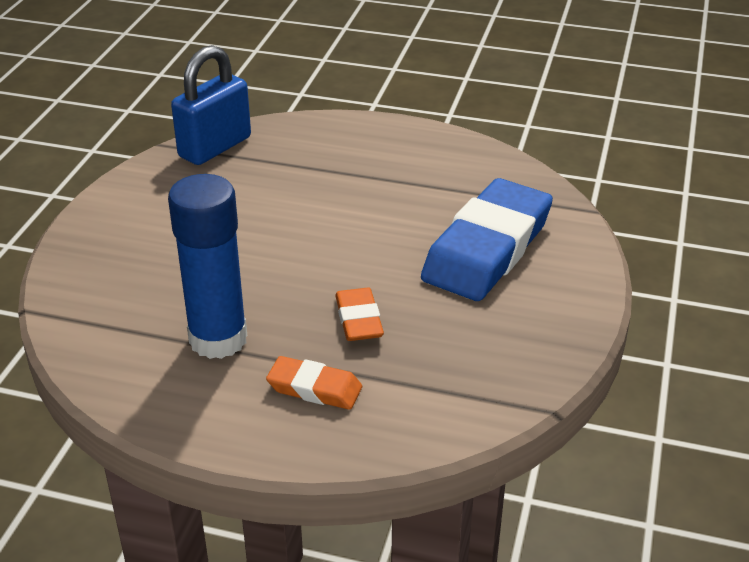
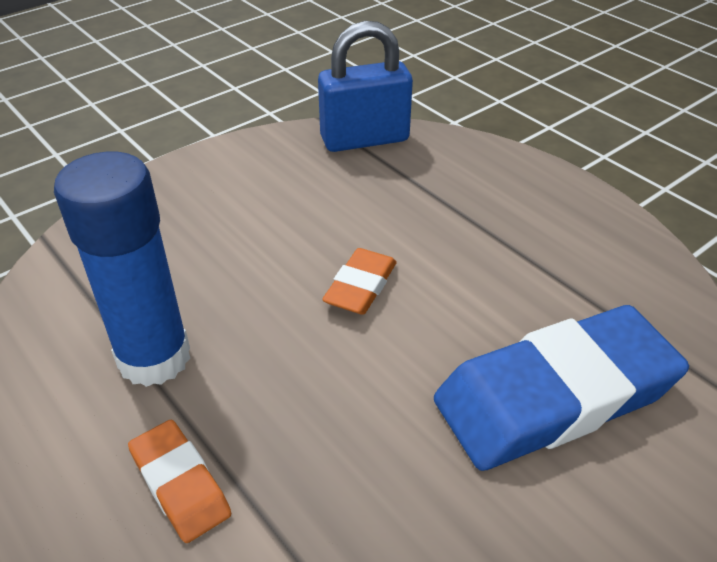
camera: 35 degrees right, 5 degrees up
orange eraser [335,287,384,341] -> orange eraser moved to [322,248,397,315]

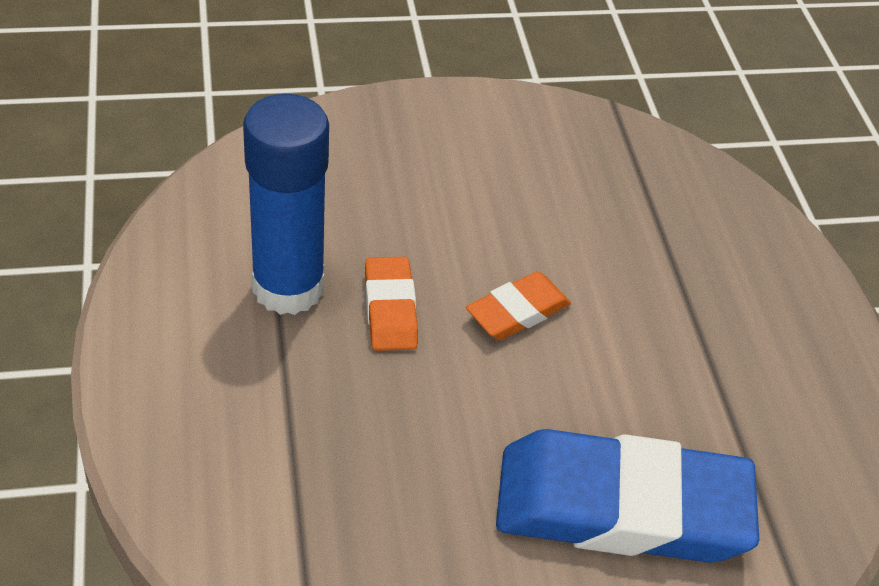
camera: 25 degrees right, 5 degrees up
orange eraser [128,420,231,543] -> orange eraser moved to [365,257,418,351]
blue padlock [318,21,413,152] -> none

